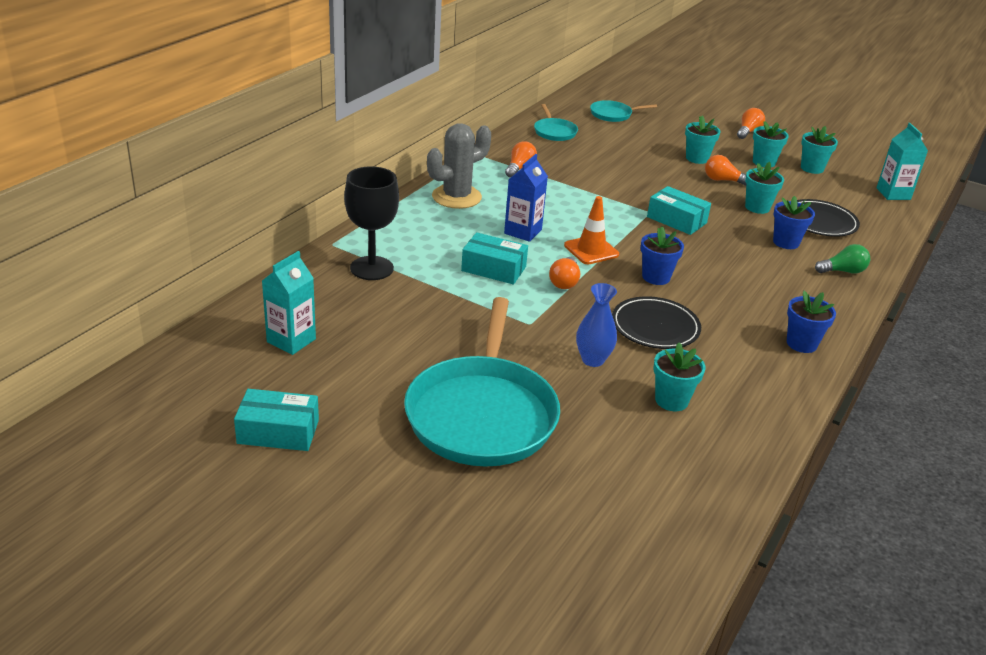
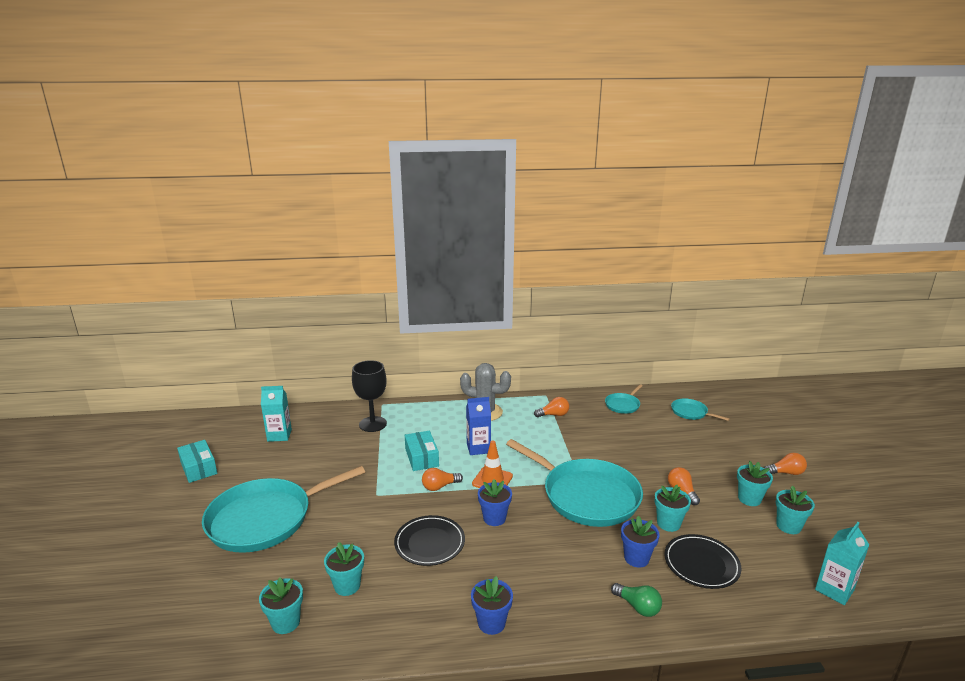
camera: 55 degrees right, 10 degrees down
blue vase [576,283,617,367] -> none
turquoise box [647,186,711,235] -> turquoise pan [506,439,643,527]
turquoise flower pot [685,116,720,164] -> turquoise flower pot moved to [259,578,303,634]

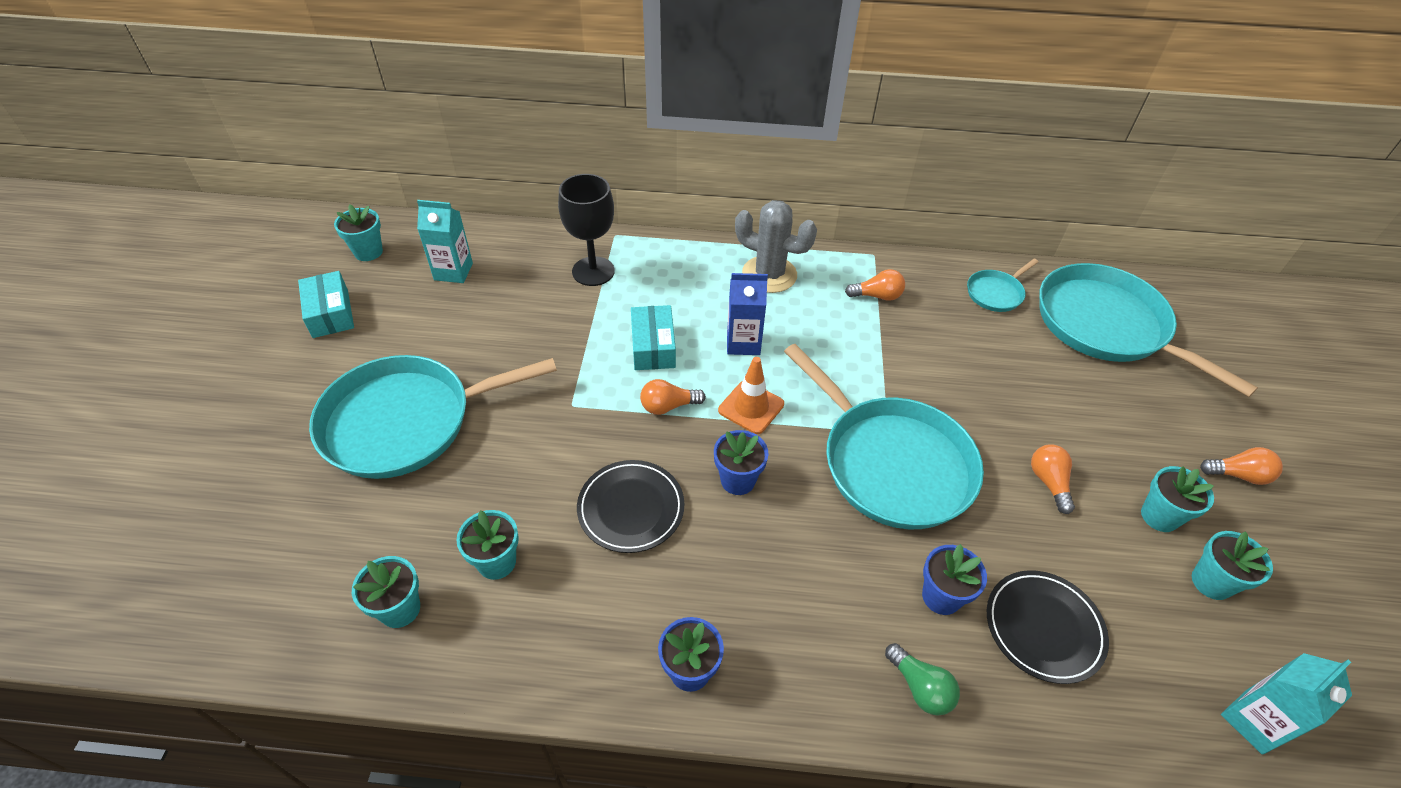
camera: 10 degrees right, 25 degrees up
turquoise flower pot [655,485,691,532] -> turquoise flower pot moved to [334,204,383,261]
turquoise pan [671,399,730,421] -> turquoise pan [1039,263,1258,397], size x2.22

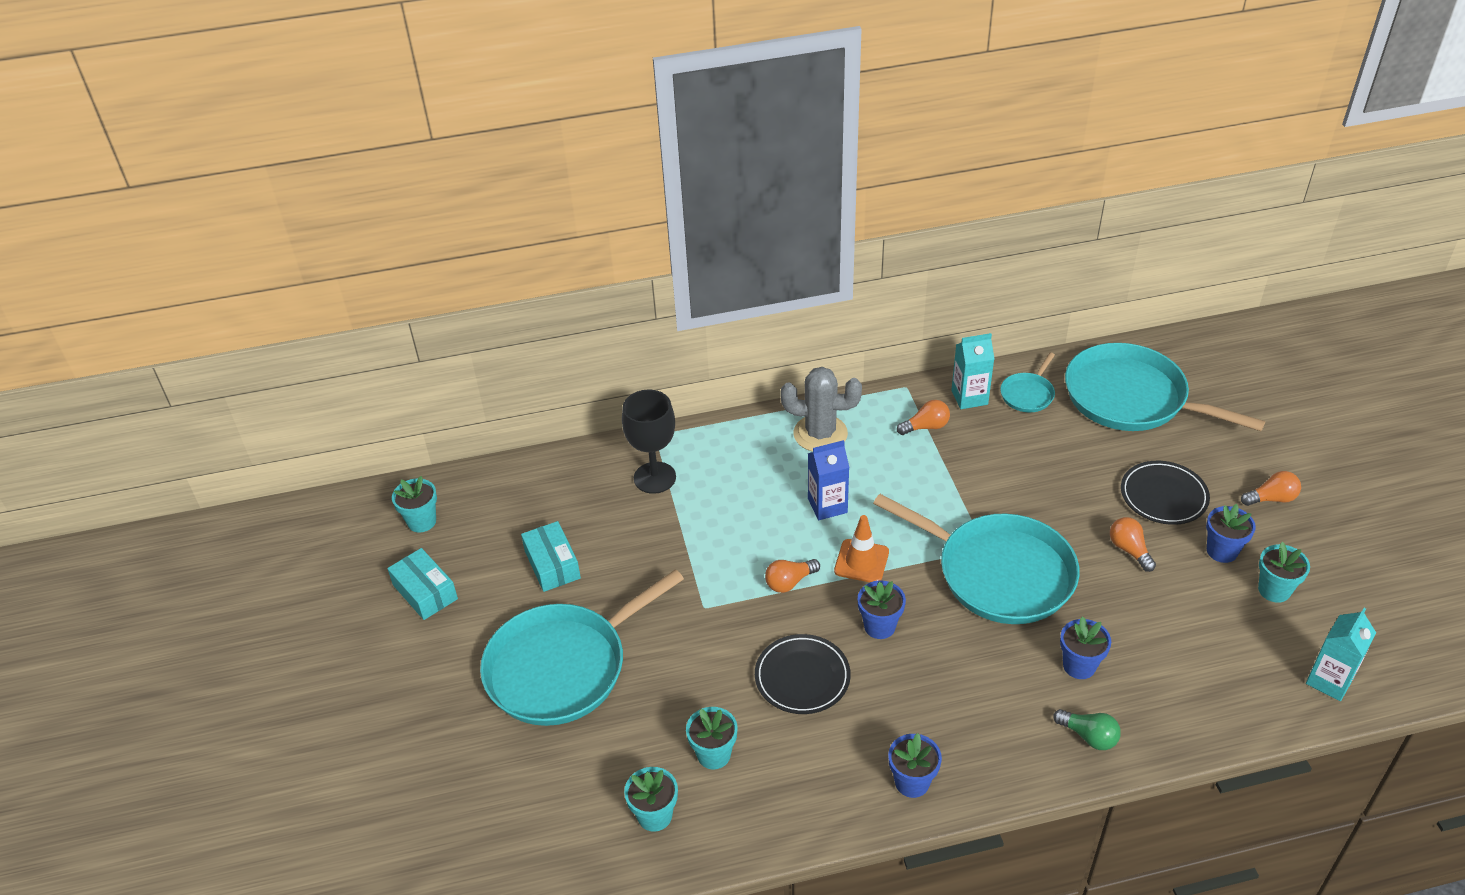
camera: 15 degrees left, 5 degrees down
turquoise carton [417,200,473,283] -> turquoise carton moved to [951,333,994,409]
turquoise box [631,305,676,370] -> turquoise box moved to [521,521,581,592]
black plate [987,570,1109,684] -> black plate moved to [1121,461,1210,525]
turquoise flower pot [1141,466,1214,532] -> blue flower pot [1206,504,1256,563]

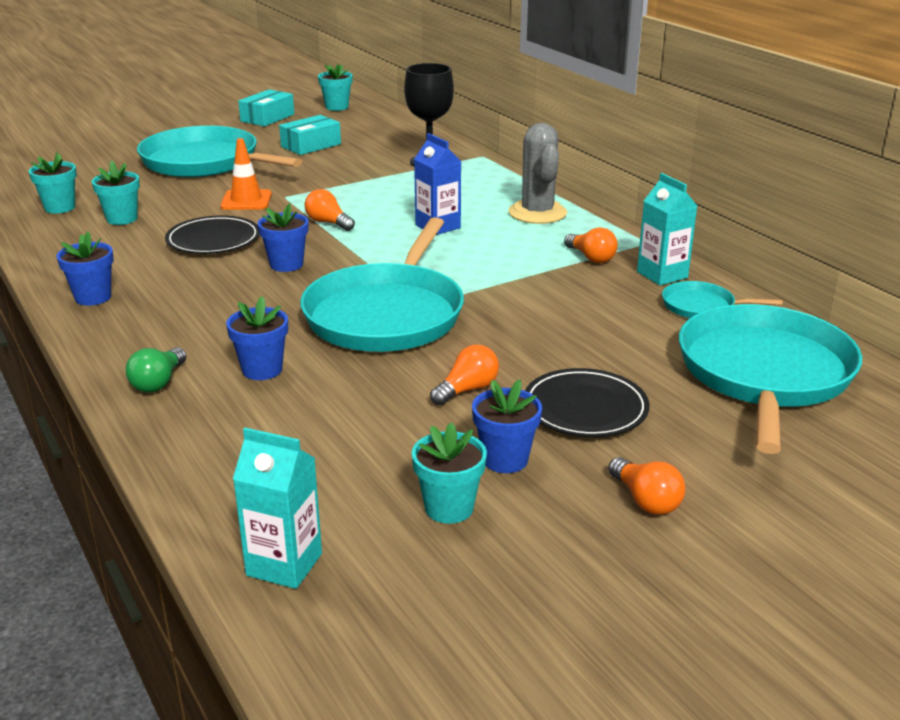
camera: 70 degrees right, 15 degrees down
orange traffic cone [834,515,889,582] -> orange traffic cone moved to [220,138,272,210]

